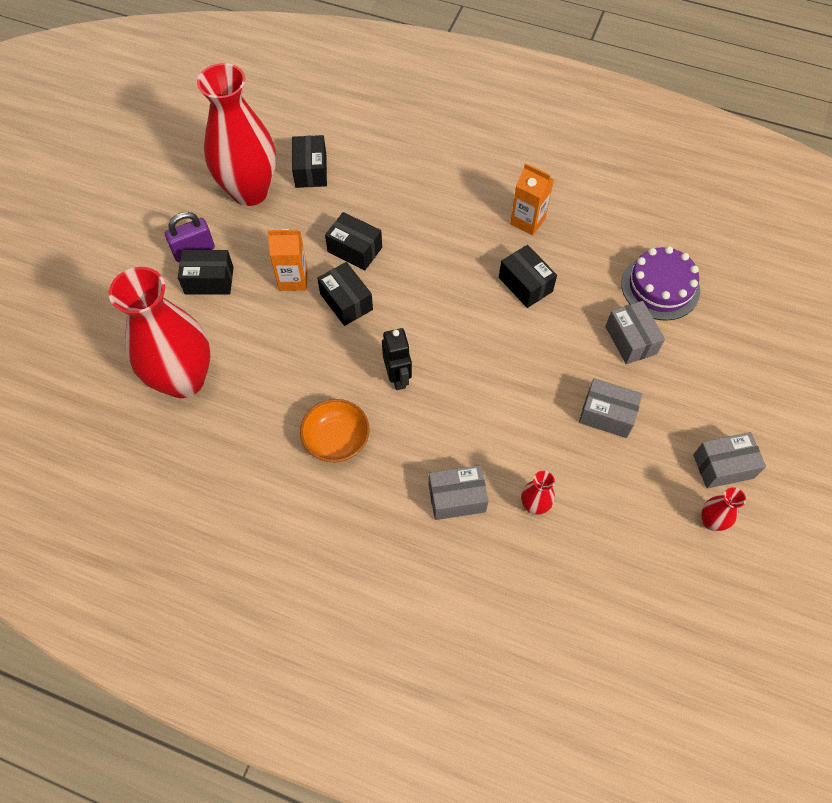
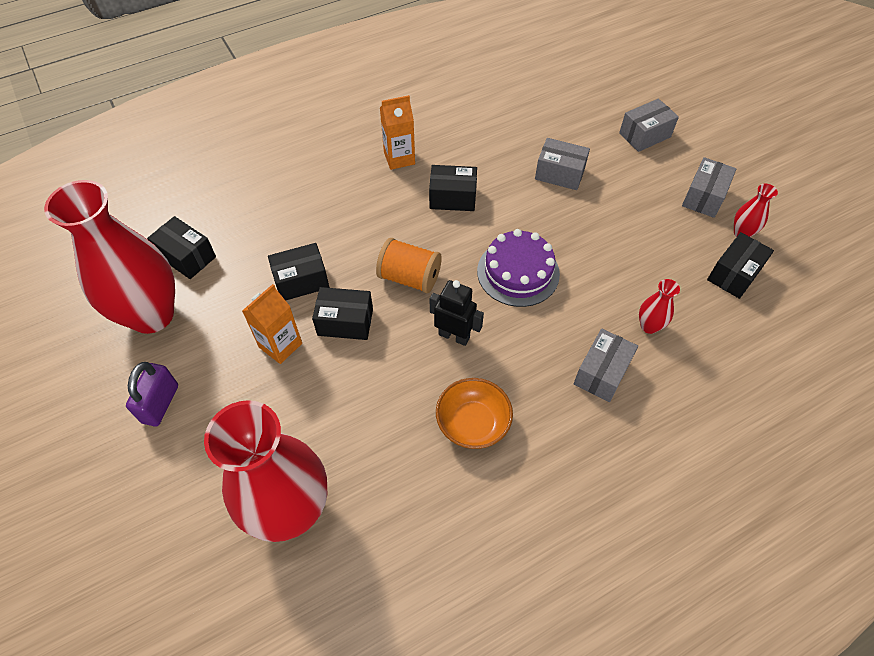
camera: 50 degrees left, 5 degrees down
black box [178,250,234,295] -> black box moved to [707,232,774,299]
grey box [579,378,643,438] -> grey box moved to [619,99,679,152]
purple cake [621,246,700,321] -> purple cake moved to [477,229,560,307]
none -> orange spool [376,238,442,293]

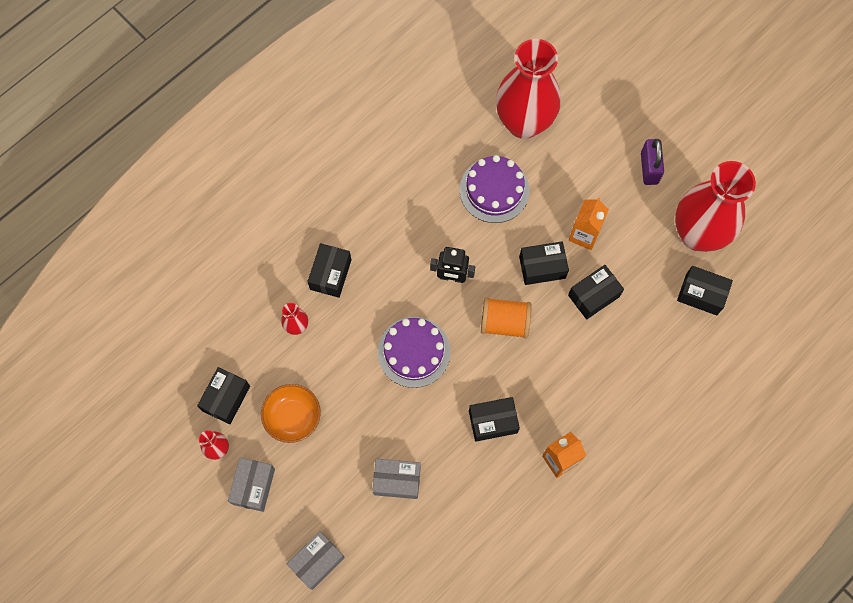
camera: 165 degrees right, 15 degrees up
orange bowl [436,378,513,449] -> orange bowl moved to [261,384,321,443]
grey box [574,328,638,402] -> black box [307,243,351,298]
none -> purple cake [460,155,529,223]

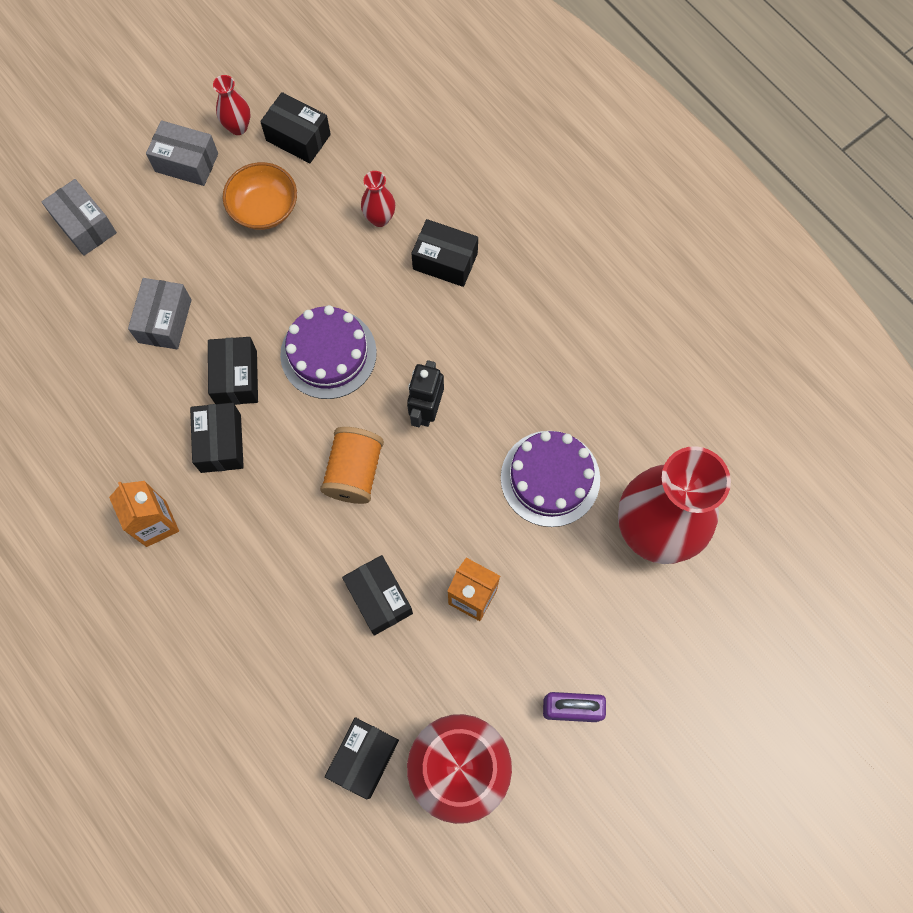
camera: 95 degrees right, 0 degrees up
black box [519,242,569,285] -> black box moved to [208,337,258,405]

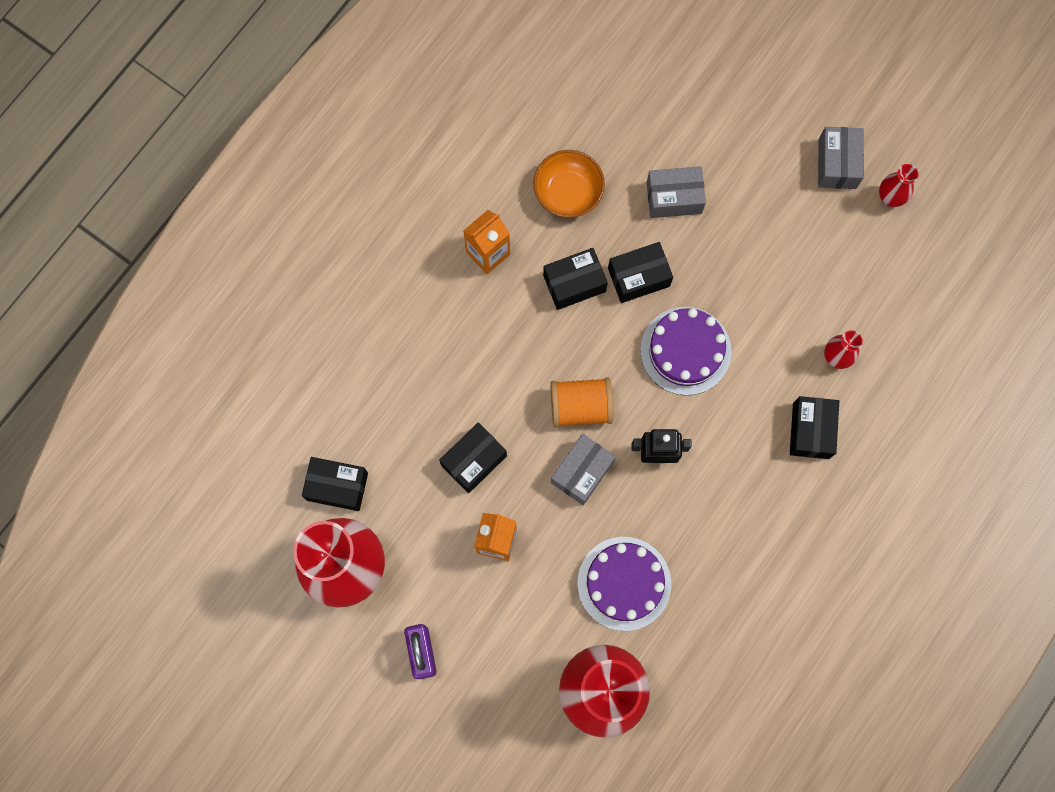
camera: 75 degrees right, 5 degrees up
grey box [42,179,117,256] -> grey box moved to [551,434,616,505]
orange bowl [223,162,297,230] -> orange bowl moved to [533,150,605,218]
black box [260,92,331,163] -> none

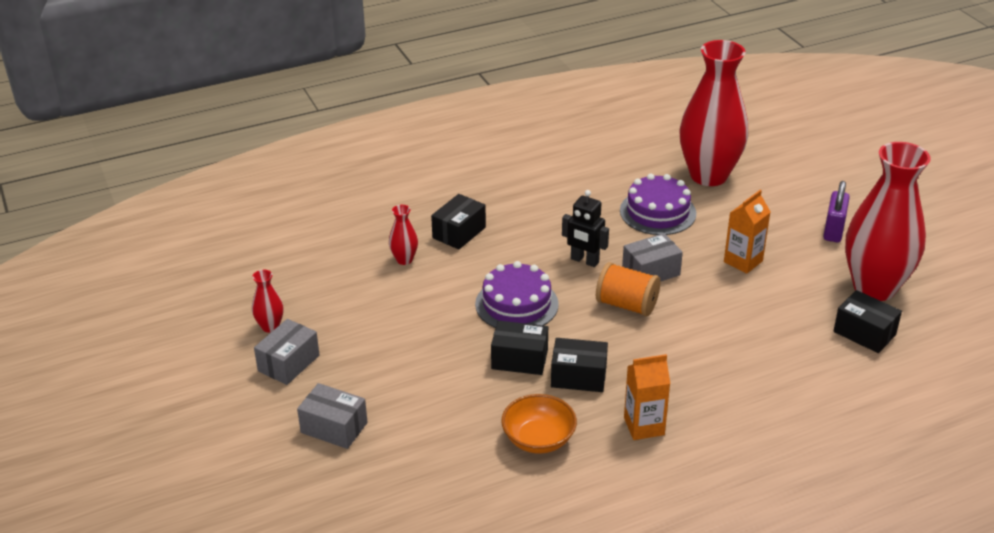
camera: 150 degrees left, 40 degrees down
black box [439,423,507,493] -> none
grey box [647,166,706,218] -> grey box moved to [297,383,367,449]

